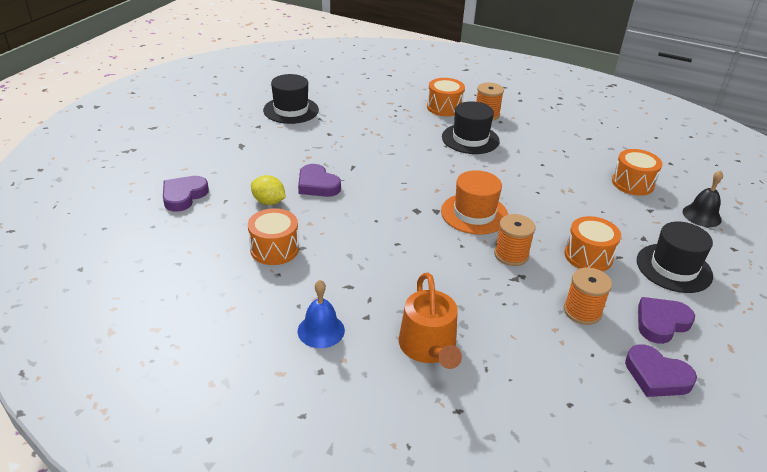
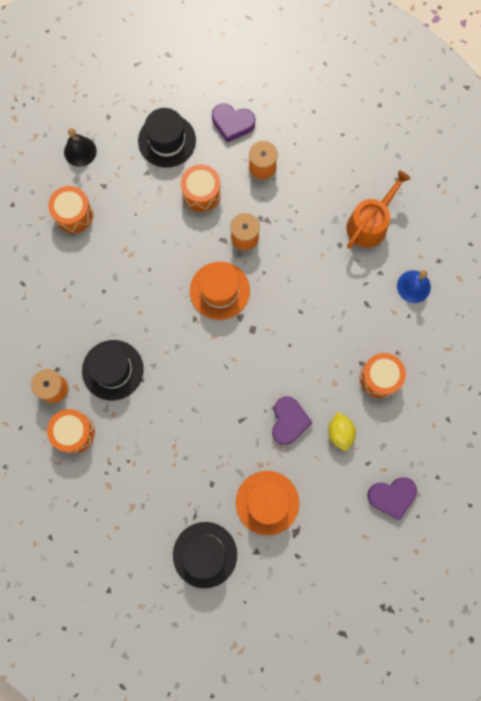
camera: 130 degrees left, 40 degrees up
purple heart [625,344,697,397] -> none
none -> orange hat [236,471,299,536]

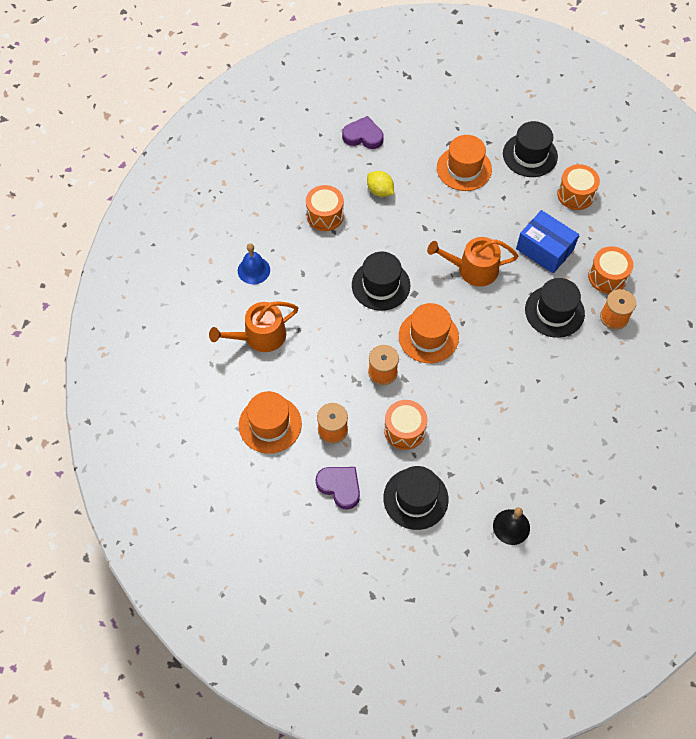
camera: 155 degrees left, 15 degrees down
orange drum [48,186,93,233] -> orange drum moved to [557,164,600,210]
purple heart [272,396,313,445] -> none
yellow lemon [328,412,356,451] -> yellow lemon turned 60 degrees counterclockwise [367,171,394,197]
none -> orange hat [239,391,302,454]
none -> black hat [352,252,410,311]
none -> orange watering can [427,237,518,286]
none -> blue box [516,210,579,273]

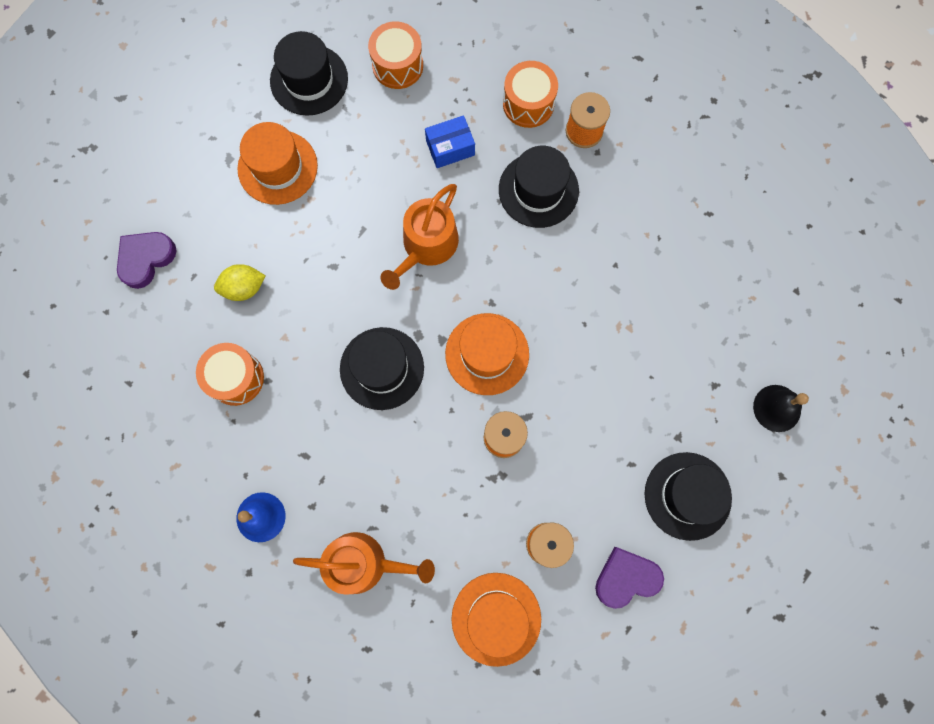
camera: 60 degrees left, 15 degrees up
orange watering can [209,301,298,352] -> orange watering can turned 90 degrees counterclockwise [293,532,435,595]
orange drum [384,400,428,450] -> none
blue box [516,210,579,273] -> blue box [425,115,475,168], size x0.65

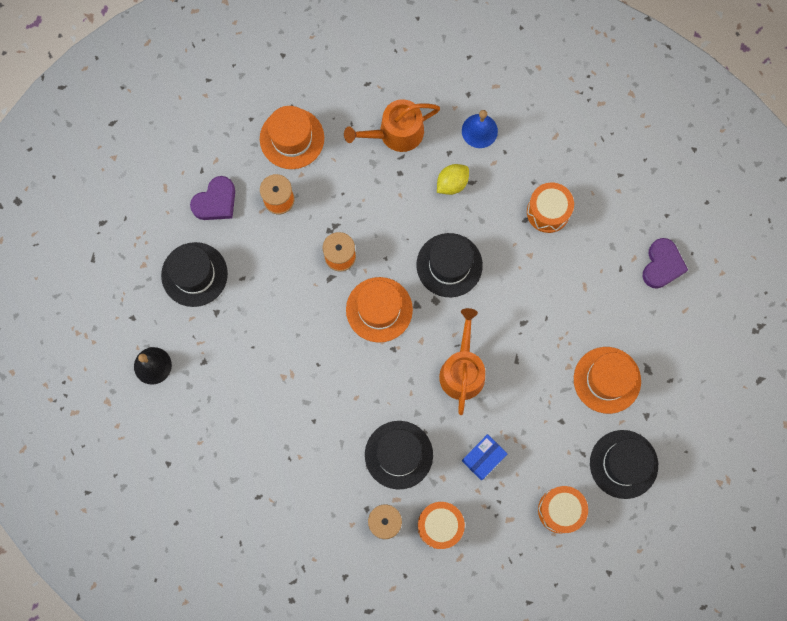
camera: 155 degrees right, 0 degrees up
yellow lemon [214,264,266,301] -> yellow lemon moved to [437,164,469,195]

